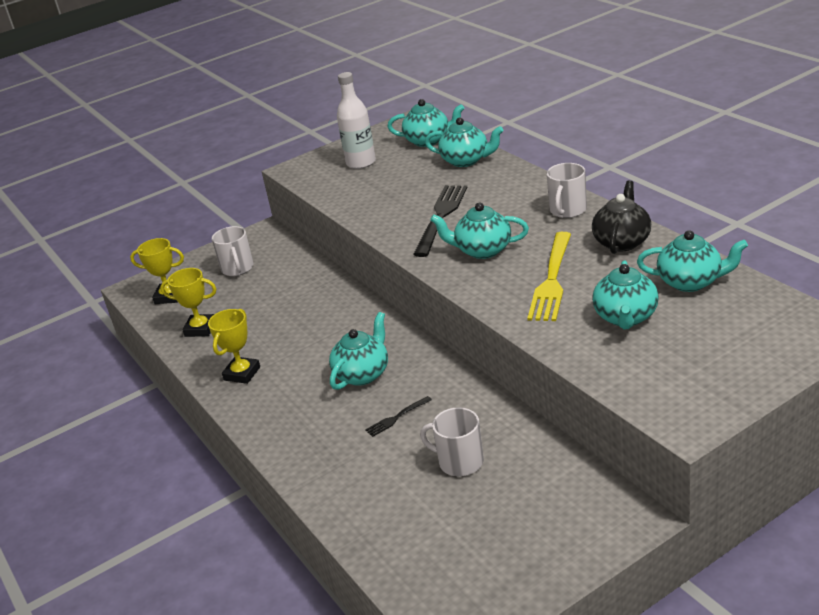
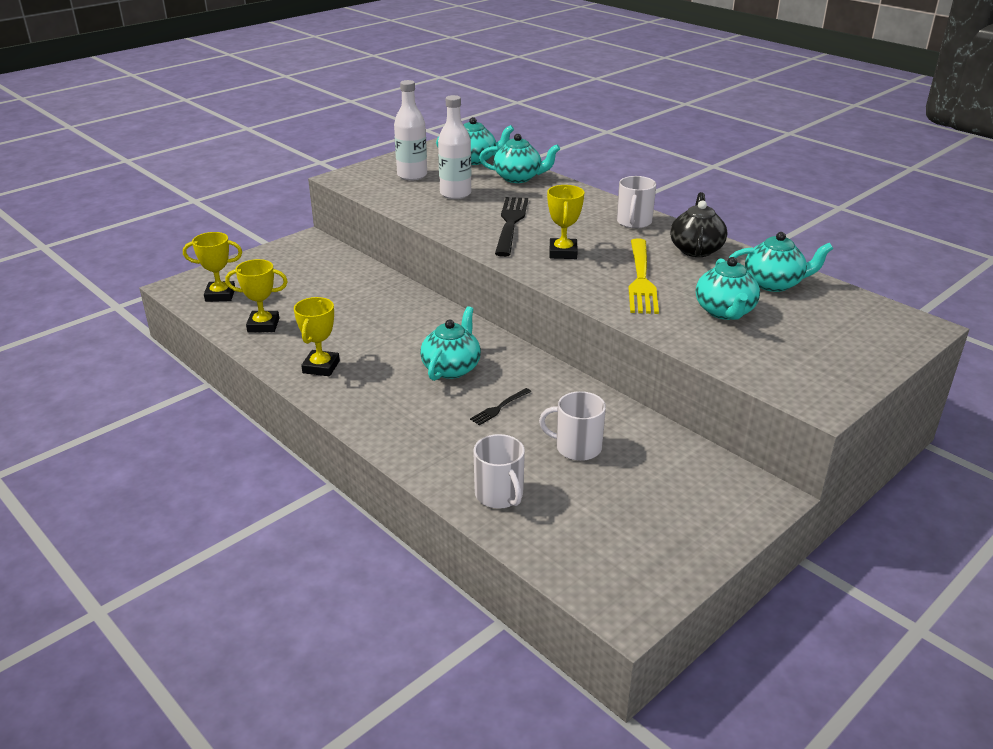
camera: 15 degrees left, 0 degrees up
white mug [212,226,254,276] -> white mug moved to [473,434,525,509]
turquoise teapot [430,203,529,259] -> yellow trophy [547,185,585,259]
none -> white bottle [438,95,471,199]

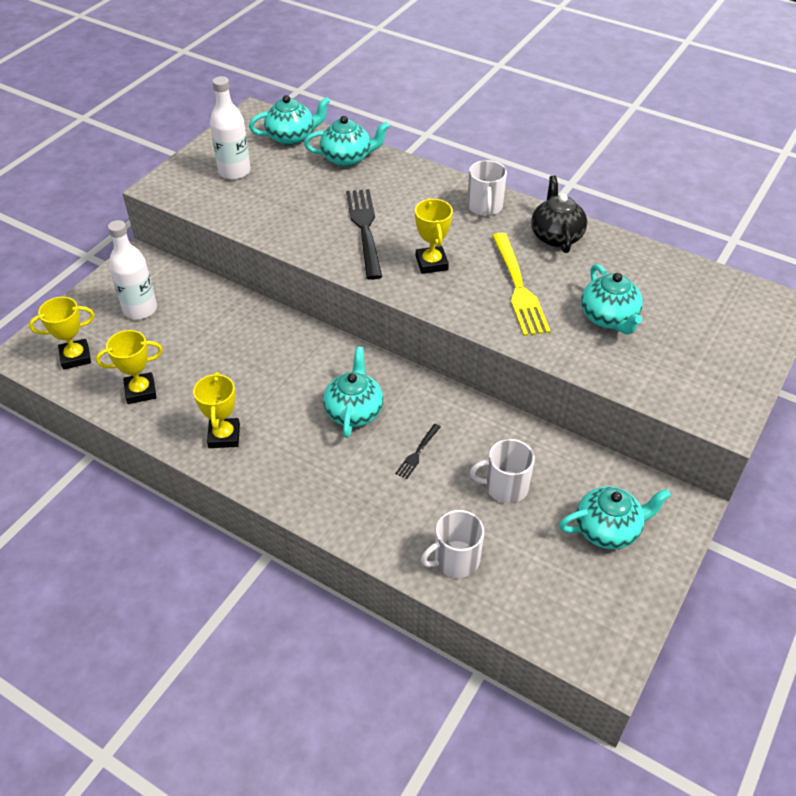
camera: 15 degrees left, 15 degrees up
white bottle [438,95,471,199] -> white bottle moved to [108,220,157,319]
white mug [473,434,525,509] -> white mug turned 105 degrees clockwise [421,510,484,578]
turquoise teapot [729,232,833,292] -> turquoise teapot moved to [559,486,671,549]

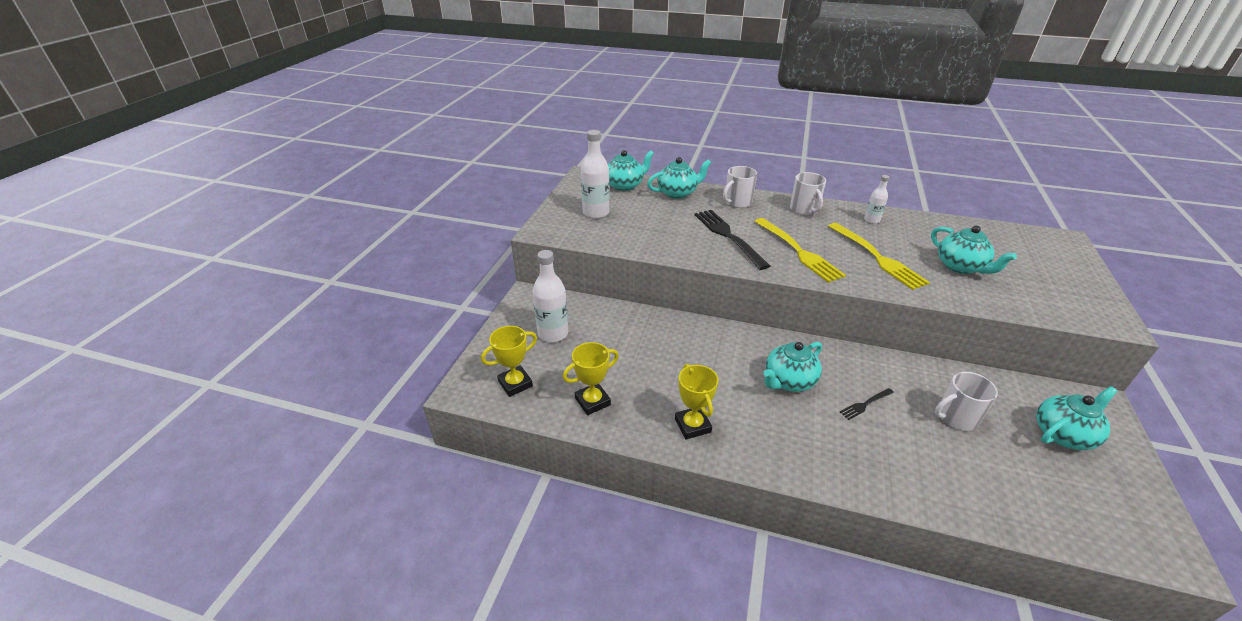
camera: 15 degrees left, 10 degrees down
turquoise teapot [323,347,383,438] -> turquoise teapot turned 120 degrees counterclockwise [763,342,822,392]
black fork [395,424,441,479] -> black fork turned 45 degrees clockwise [840,388,894,420]
yellow trophy [415,198,453,274] -> yellow fork [754,218,846,283]
white mug [421,510,484,578] -> white mug moved to [723,166,757,208]
black teapot [531,175,587,253] -> white bottle [864,175,890,224]

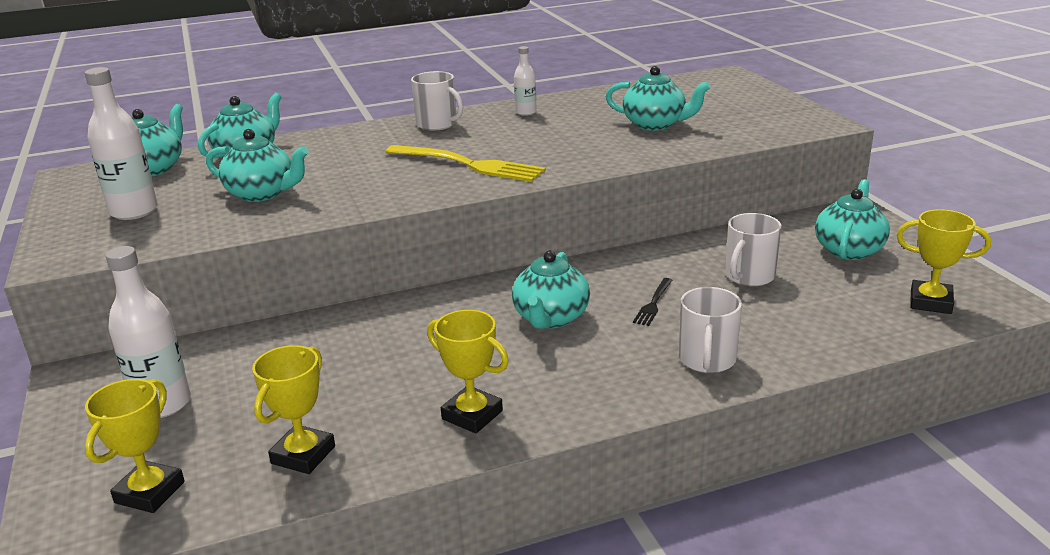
camera: 35 degrees left, 10 degrees down
black fork [694,210,770,270] -> none
white mug [723,166,757,208] -> white mug moved to [679,287,742,373]
yellow fork [828,223,930,290] -> none
none -> turquoise teapot [206,129,308,202]
none -> yellow trophy [897,209,991,314]

